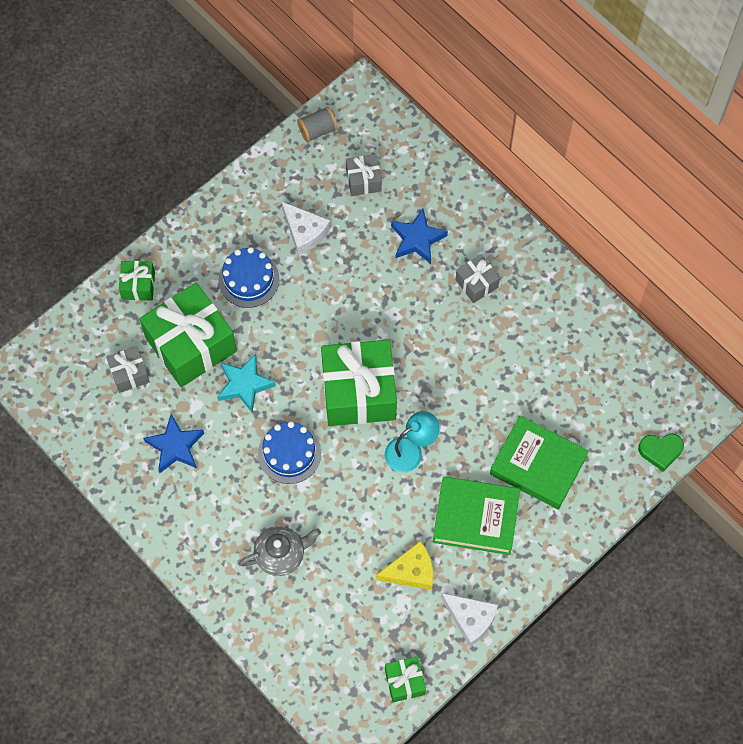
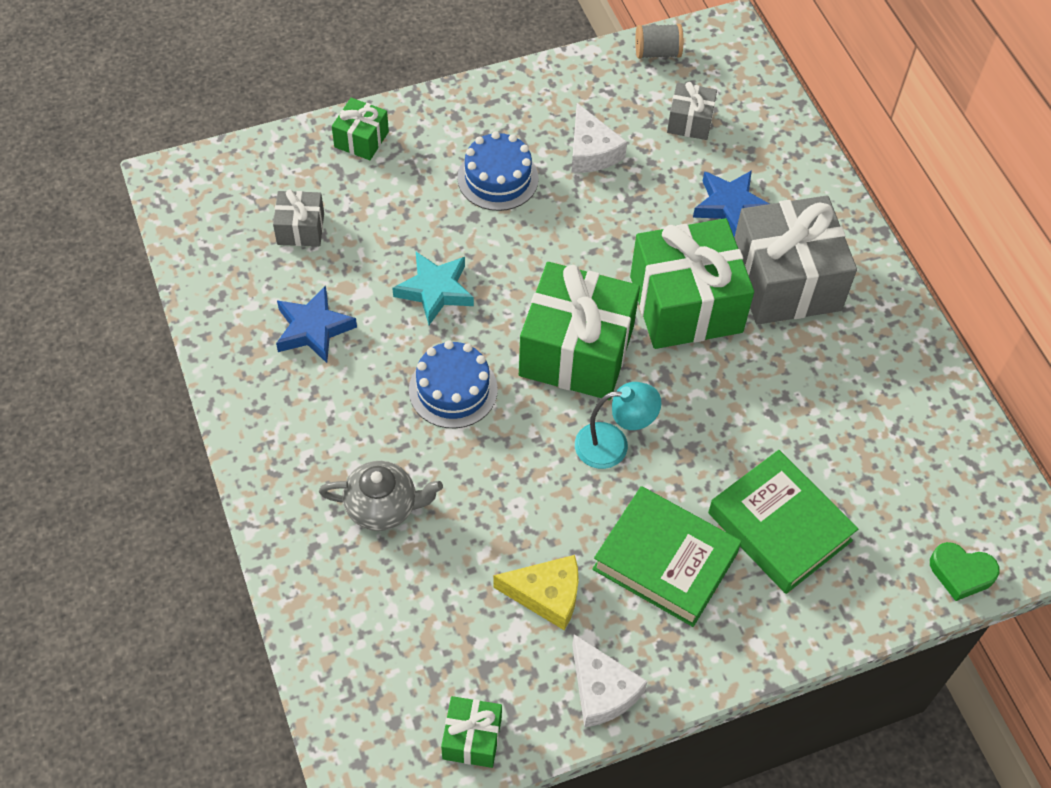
camera: 20 degrees right, 10 degrees down
green gift [139,283,237,387] -> green gift moved to [630,218,754,349]
grey gift [455,254,500,303] -> grey gift [734,196,857,325], size x2.10

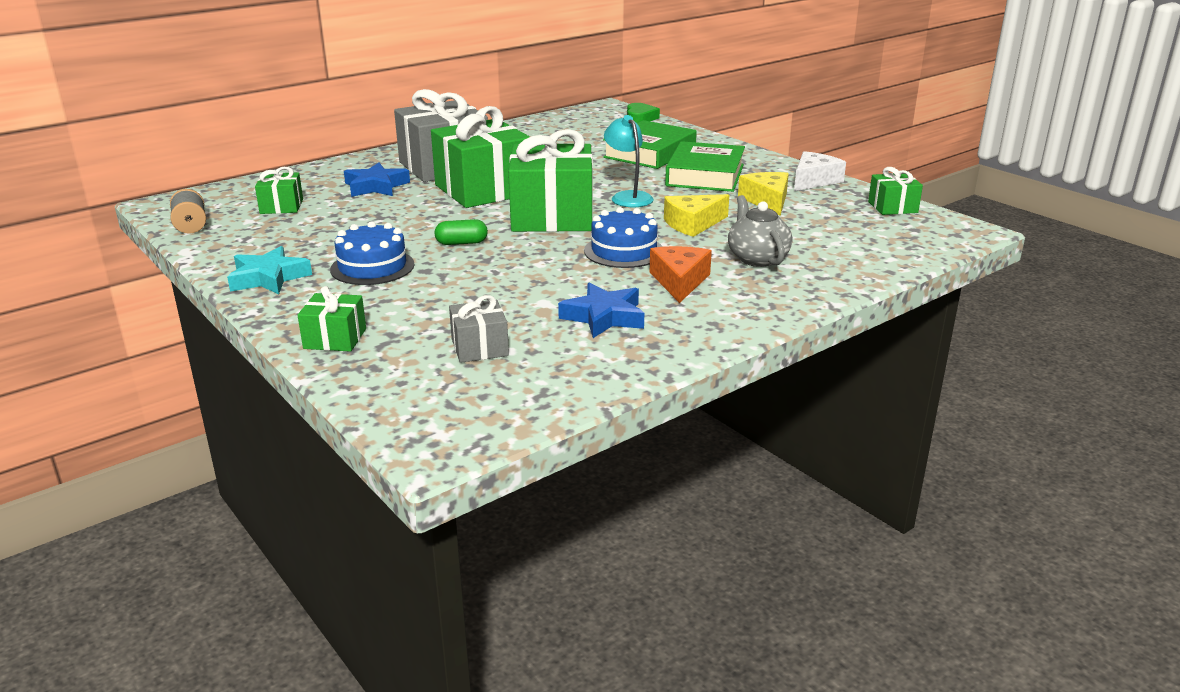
camera: 105 degrees left, 30 degrees down
turquoise star [392,252,474,325] -> turquoise star moved to [227,246,312,294]
white cheese [571,103,627,173] -> none
grey gift [667,82,717,140] -> green gift [255,167,303,214]
none -> green capsule [434,219,488,245]
none -> orange cheese [650,246,712,303]
none -> yellow cheese [664,194,729,237]

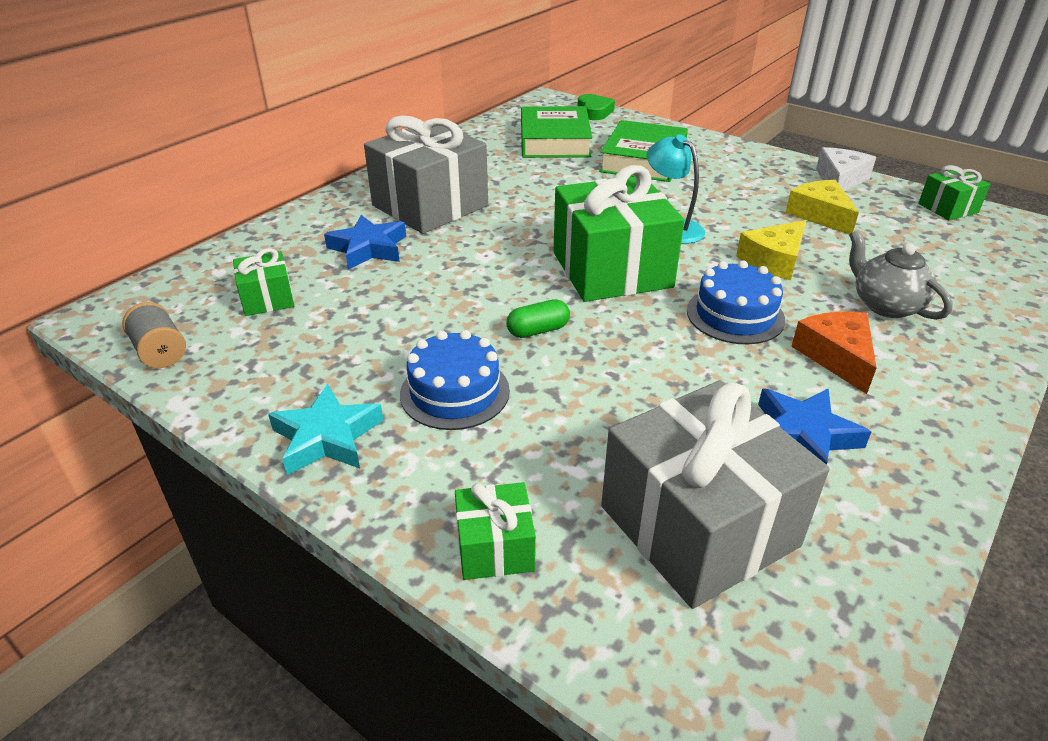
camera: 15 degrees left, 10 degrees up
green gift [431,106,530,208] -> none
grey gift [449,295,509,363] -> grey gift [601,380,830,609], size x2.10
green book [665,141,745,192] -> green book moved to [521,106,592,158]

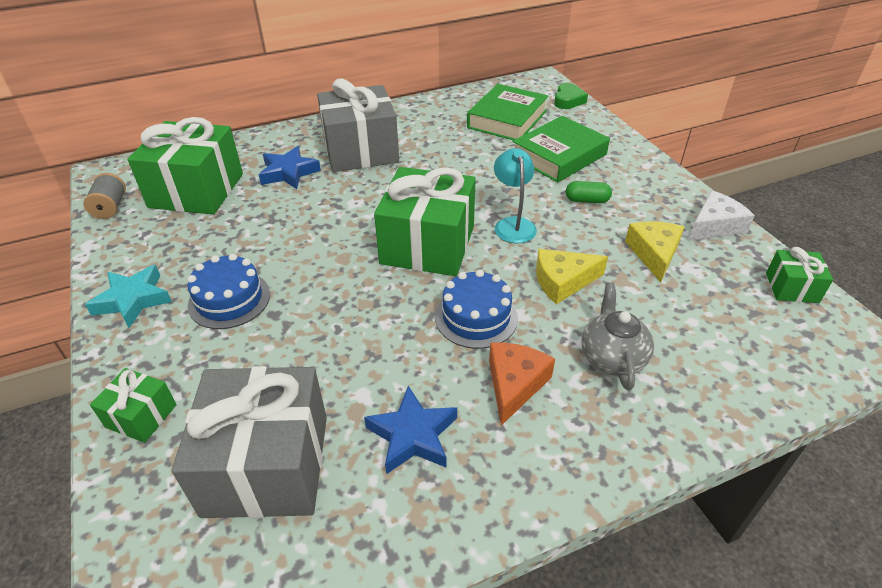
camera: 30 degrees right, 5 degrees up
green gift [233,248,294,316] -> green gift [128,117,243,215], size x2.10
green capsule [506,299,570,338] -> green capsule moved to [566,181,612,203]

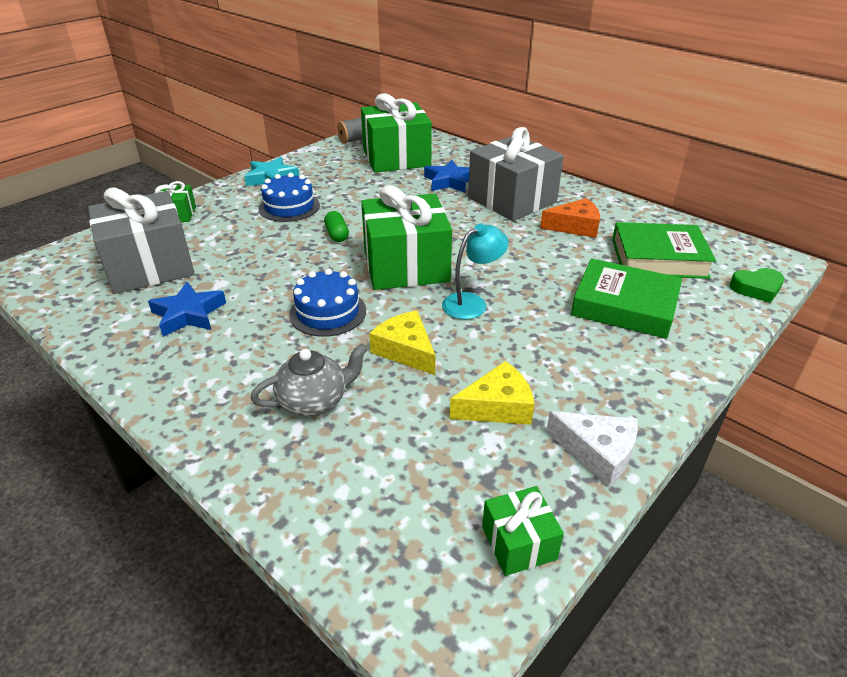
camera: 65 degrees right, 5 degrees down
orange cheese [489,343,555,426] -> orange cheese moved to [540,198,600,238]
green capsule [566,181,612,203] -> green capsule moved to [324,211,349,242]

